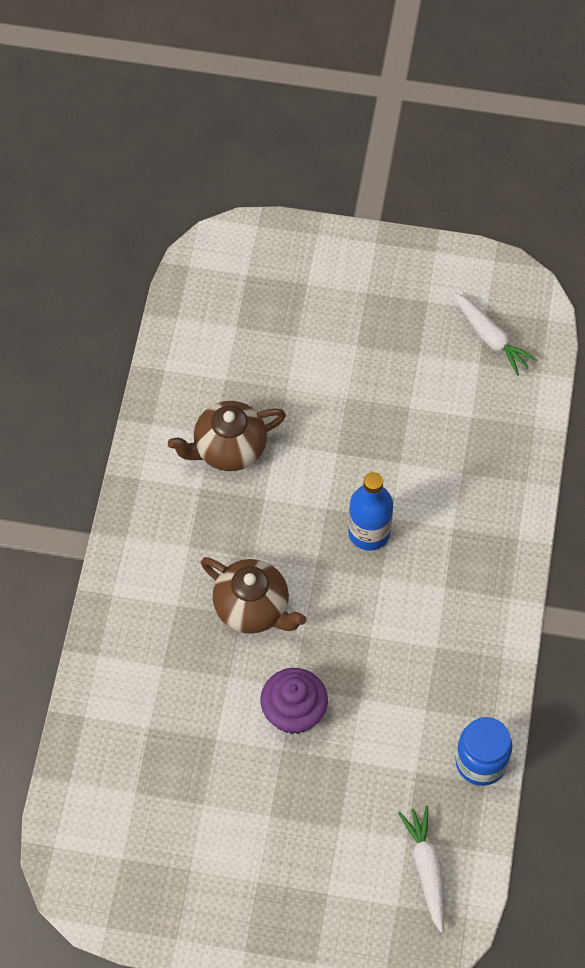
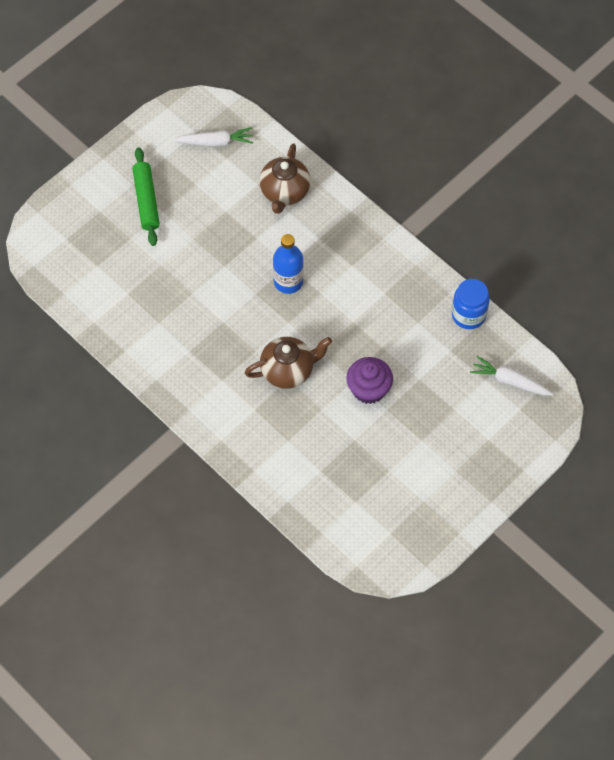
camera: 55 degrees left, 0 degrees up
brown teapot [168,401,286,471] -> brown teapot moved to [259,143,311,214]
none -> green rolling pin [132,147,160,246]

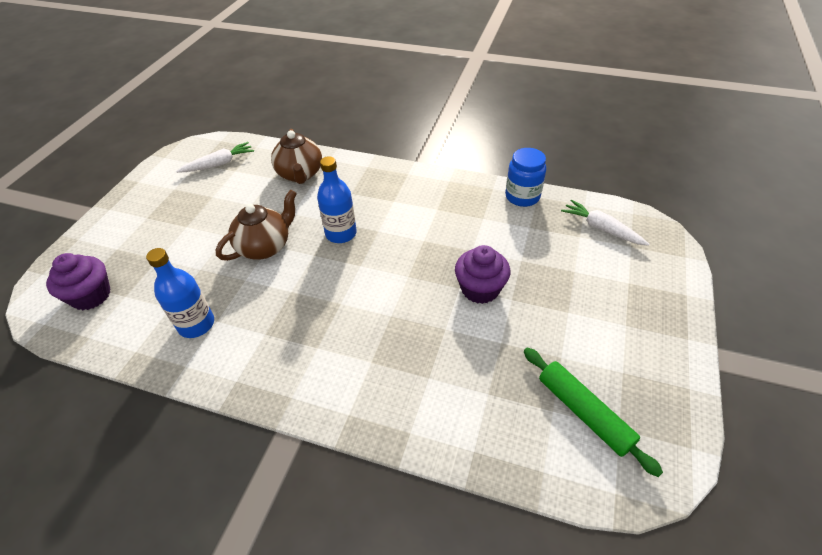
camera: 25 degrees left, 15 degrees down
green rolling pin [132,147,160,246] -> green rolling pin moved to [524,348,663,477]
brown teapot [245,337,332,389] -> brown teapot moved to [216,190,297,261]
white carrot [470,356,553,396] -> white carrot turned 45 degrees clockwise [561,199,649,246]
none -> purple cupcake [46,253,110,310]
none -> blue bottle [146,248,214,338]

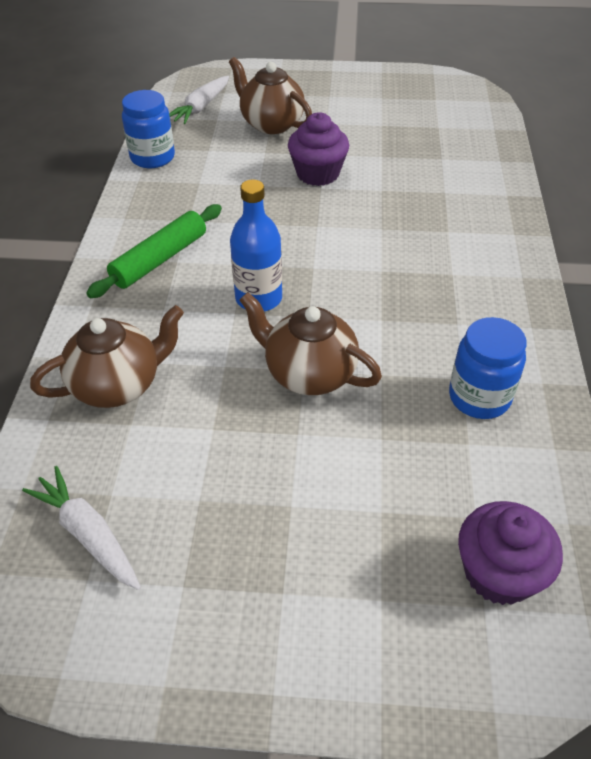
camera: 105 degrees left, 0 degrees up
blue bottle [146,248,214,338] -> blue jar [449,317,527,419]
green rolling pin [524,348,663,477] -> green rolling pin moved to [86,204,222,298]
none -> brown teapot [229,57,312,134]

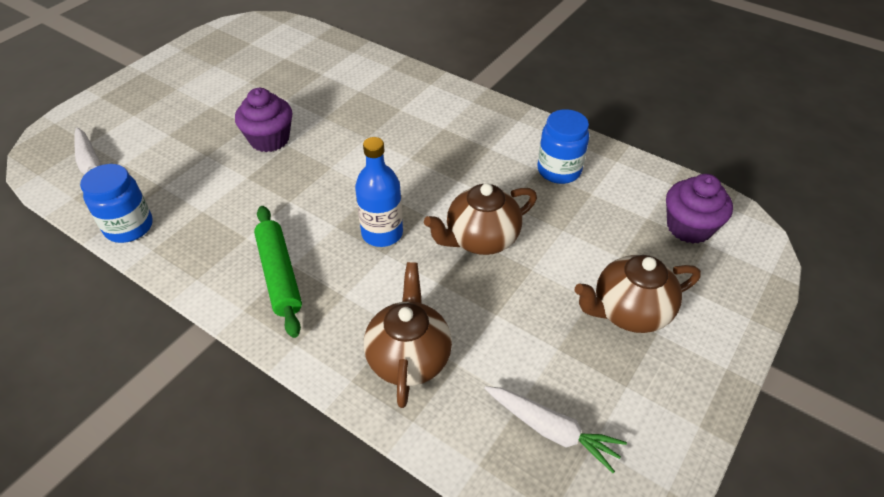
camera: 60 degrees left, 0 degrees up
white carrot [22,466,141,590] -> white carrot turned 135 degrees counterclockwise [484,386,627,473]
brown teapot [229,57,312,134] -> brown teapot moved to [575,255,701,333]

